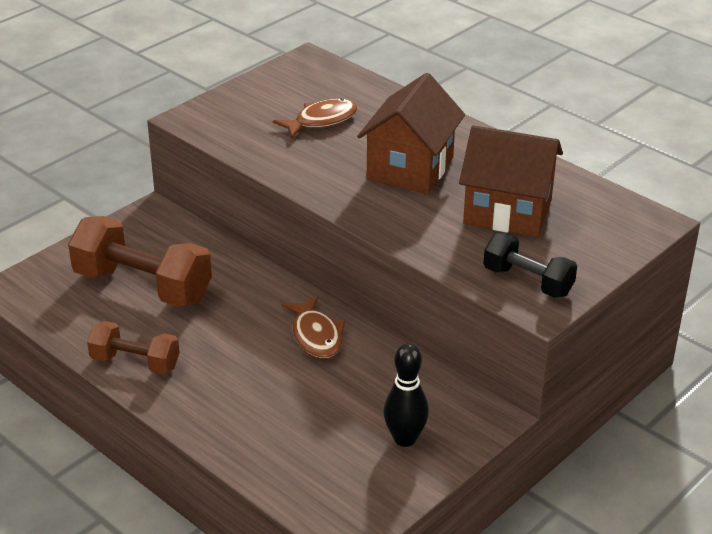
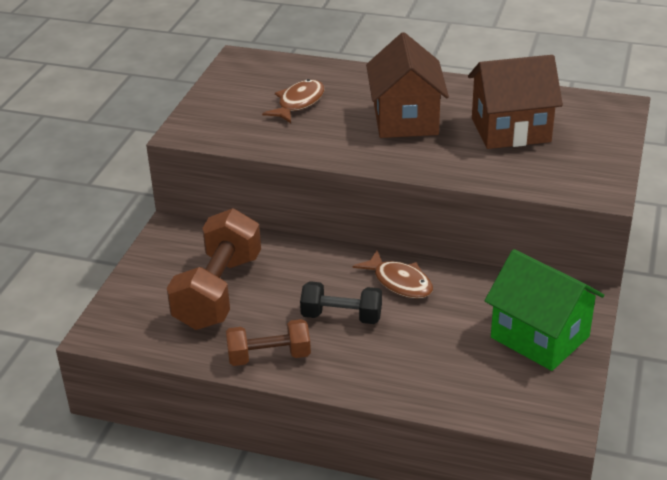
camera: 25 degrees left, 0 degrees up
brown dumbbell [68,216,212,307] -> brown dumbbell turned 75 degrees counterclockwise [167,208,261,330]
black bowling pin [383,343,429,447] -> green house [485,249,604,371]
black dumbbell [483,233,577,298] -> black dumbbell moved to [300,281,382,324]

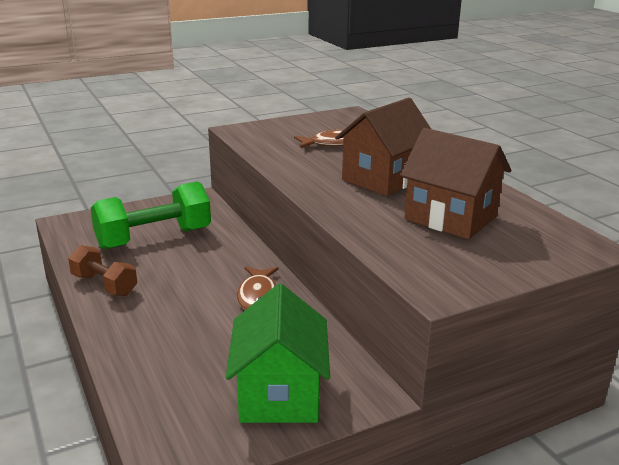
camera: 45 degrees right, 10 degrees down
brown dumbbell [167,208,261,330] -> green dumbbell [91,181,211,249]
black dumbbell [300,281,382,324] -> none

